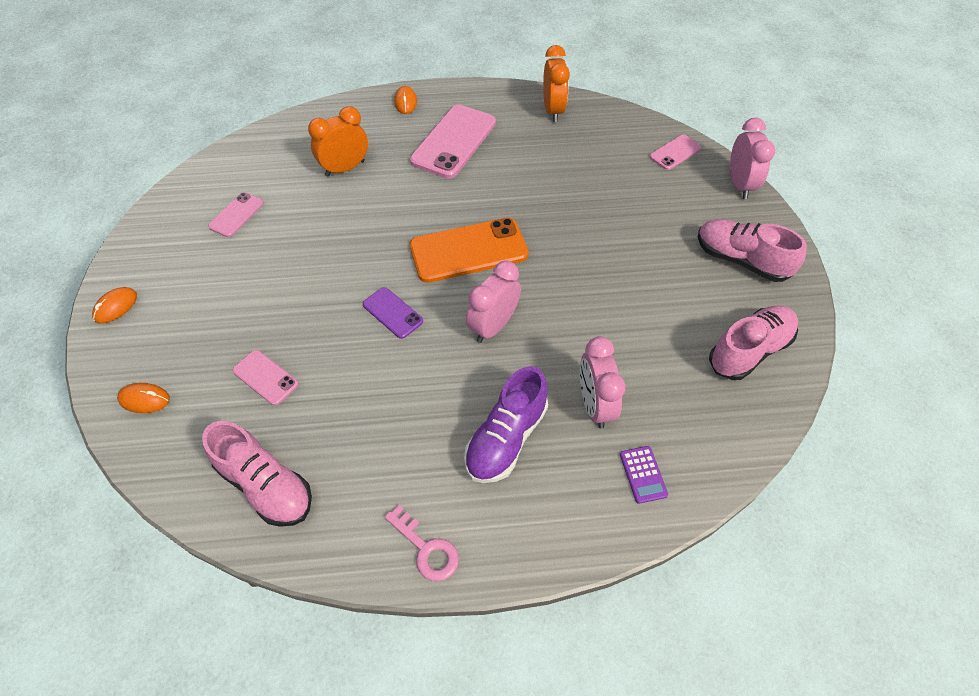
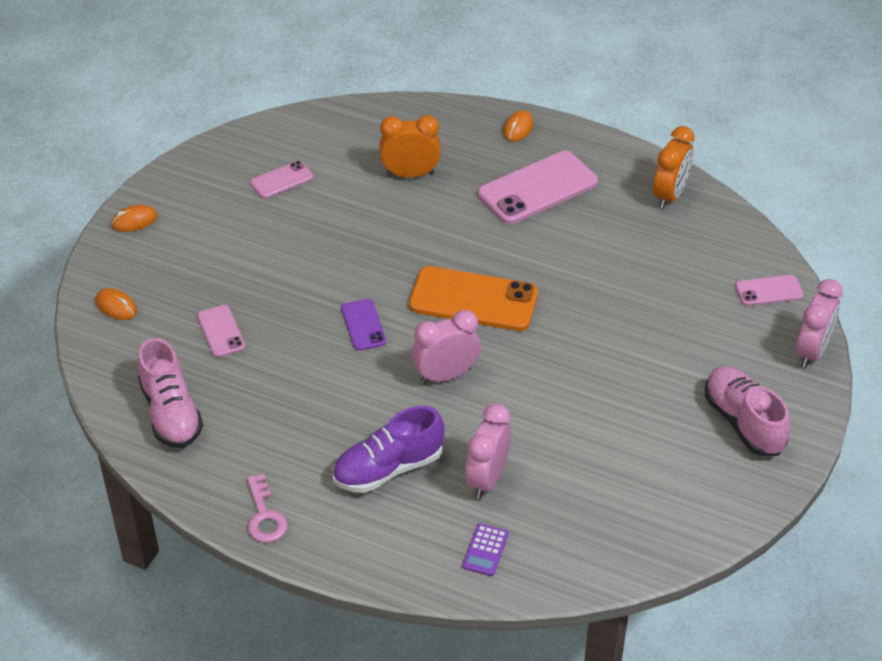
camera: 30 degrees right, 10 degrees down
pink shoe [709,305,798,380] -> none

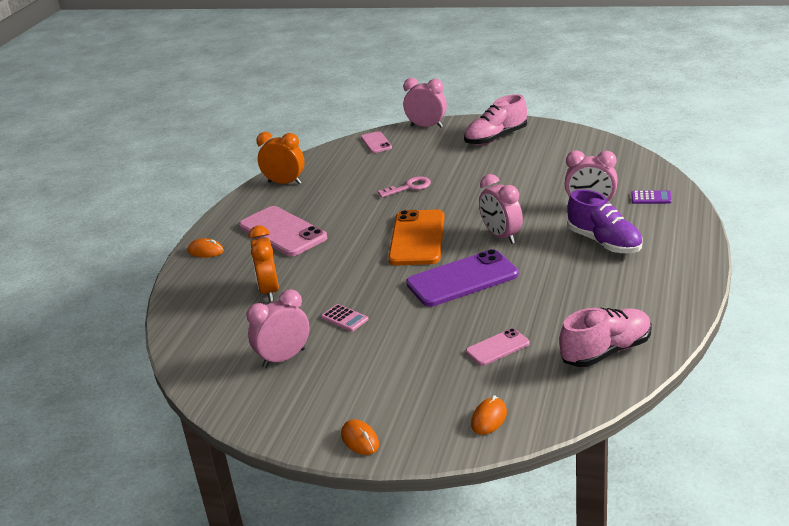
camera: 95 degrees left, 15 degrees down
pink key [247,474,287,543] -> pink key moved to [378,176,431,198]
pink phone [250,161,313,198] -> pink clock [247,289,310,368]
purple phone [341,299,386,351] -> purple phone [406,249,519,307], size x1.93
none -> pink calculator [321,304,369,332]

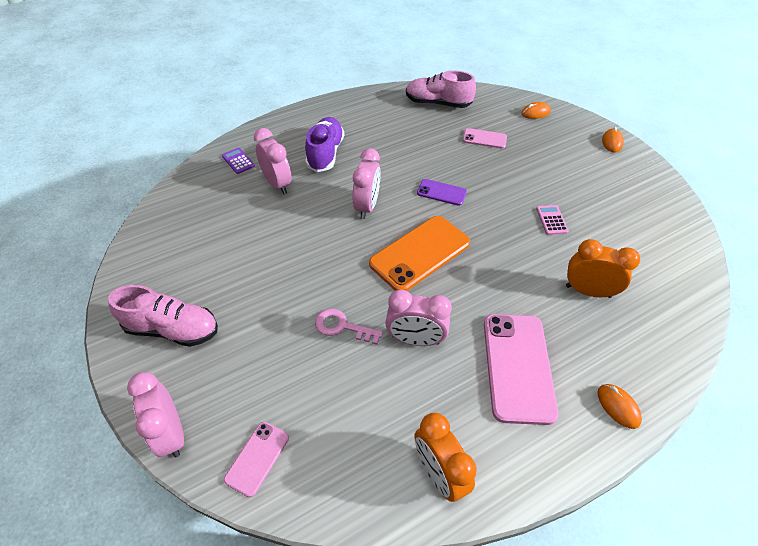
camera: 140 degrees left, 20 degrees up
pink clock [247,289,310,368] -> pink clock moved to [385,290,452,346]
orange clock [248,226,279,301] -> orange clock turned 105 degrees counterclockwise [566,239,640,298]
purple phone [406,249,519,307] -> purple phone [417,179,467,206], size x0.52

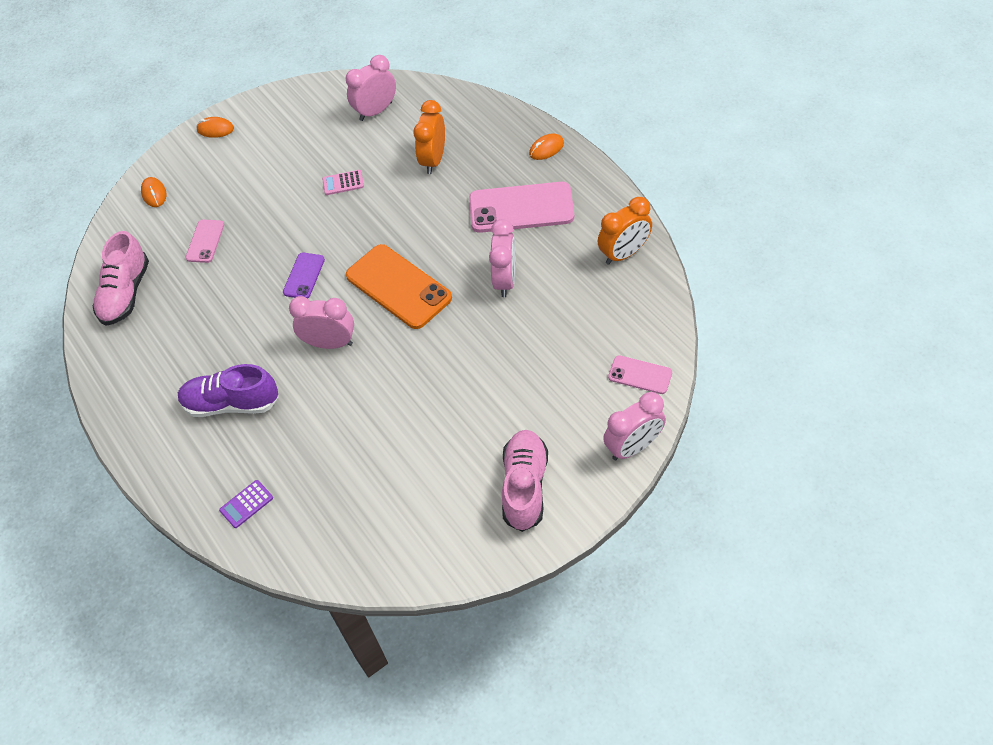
camera: 90 degrees left, 5 degrees up
pink clock [254,128,292,194] -> pink clock moved to [346,55,396,121]
pink key [315,309,383,345] -> none

